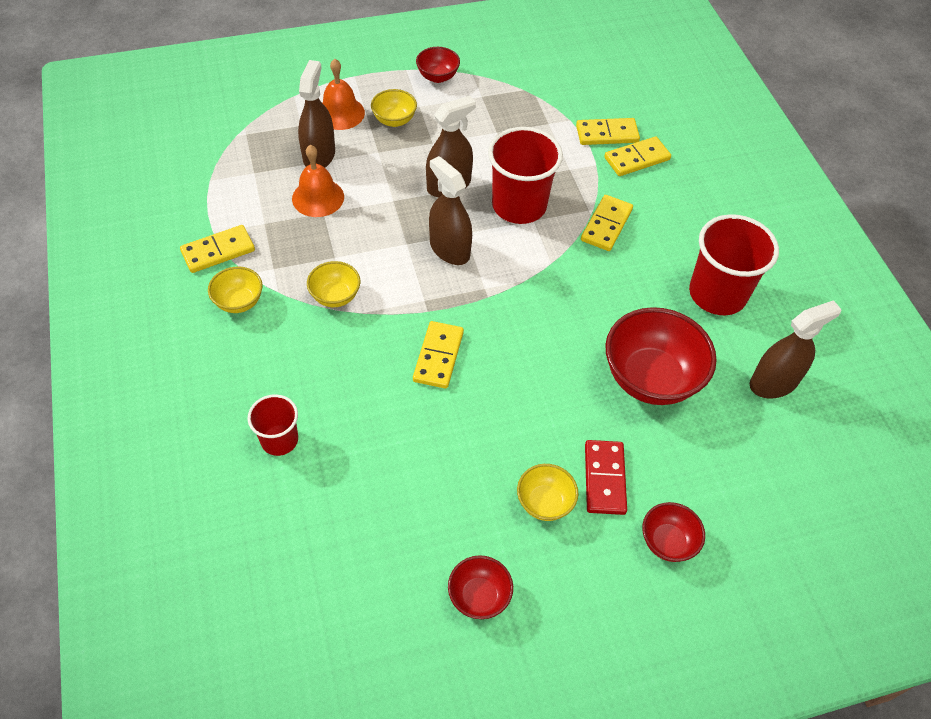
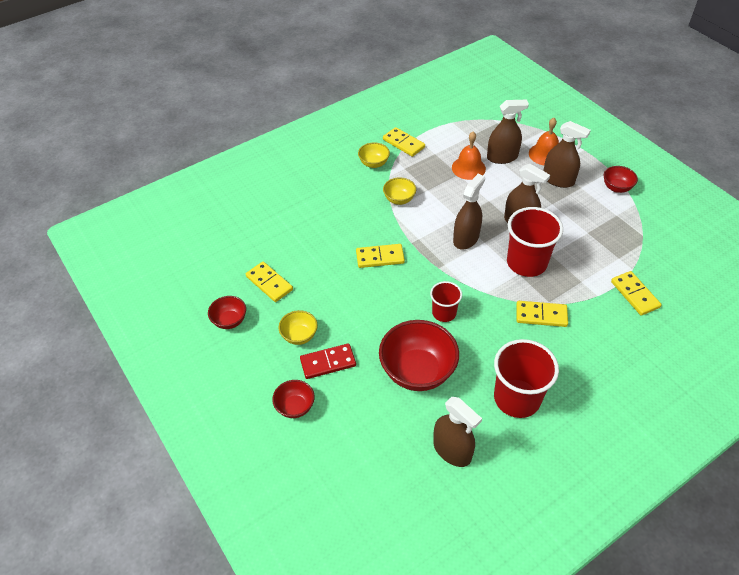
camera: 75 degrees right, 5 degrees down
red cup [247,394,298,456] -> red cup moved to [430,281,462,322]
yellow bowl [371,89,417,127] -> brown spray bottle [544,121,591,188]
yellow domino [604,136,671,176] -> yellow domino moved to [246,262,293,302]

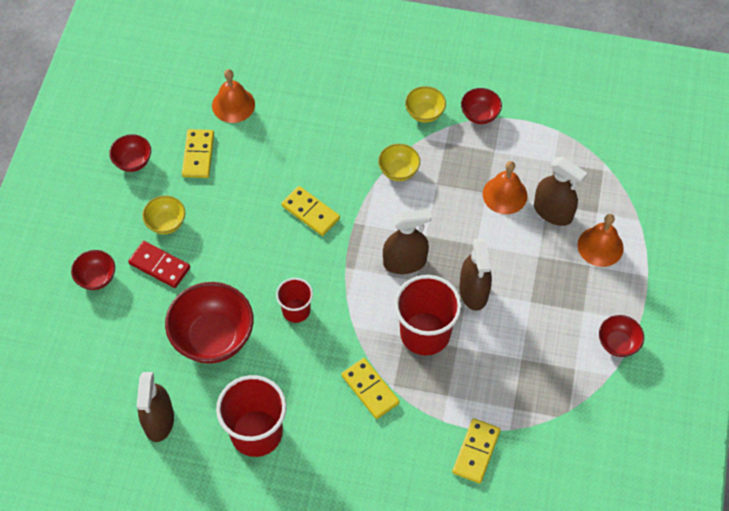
camera: 45 degrees right, 10 degrees up
yellow domino [383,127,425,157] -> red bowl [461,88,502,124]
brown spray bottle [544,121,591,188] -> none
none -> orange bell [212,69,255,123]

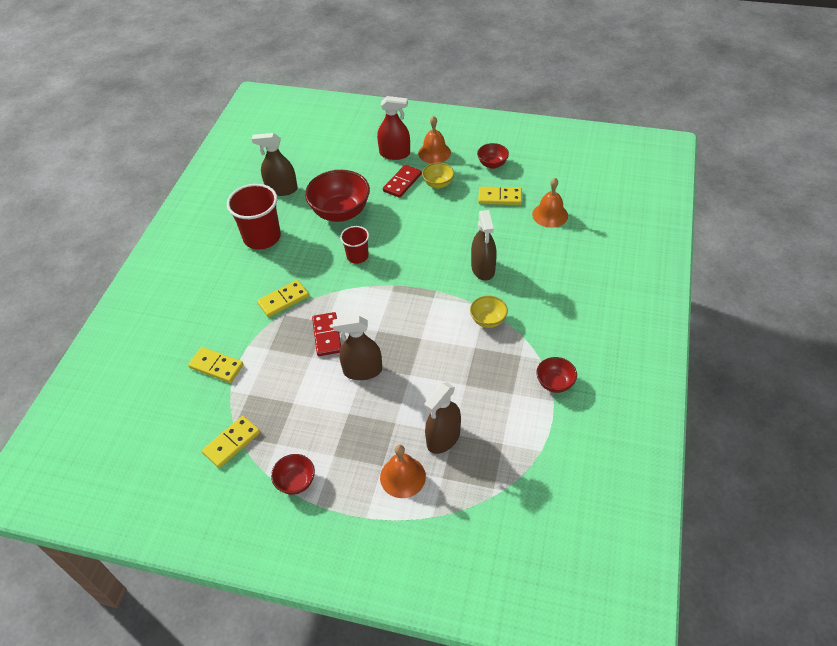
camera: 95 degrees right, 10 degrees down
red bowl [71,250,115,290] -> red spray bottle [377,96,410,160]
yellow domino [281,186,340,236] -> yellow domino moved to [202,416,260,468]
brown spray bottle [383,209,431,274] -> brown spray bottle moved to [471,210,497,281]
red cup [394,275,462,356] -> red domino [312,312,341,356]
yellow bowl [405,86,446,123] -> none
orange bell [483,161,528,214] -> orange bell moved to [418,116,451,163]

